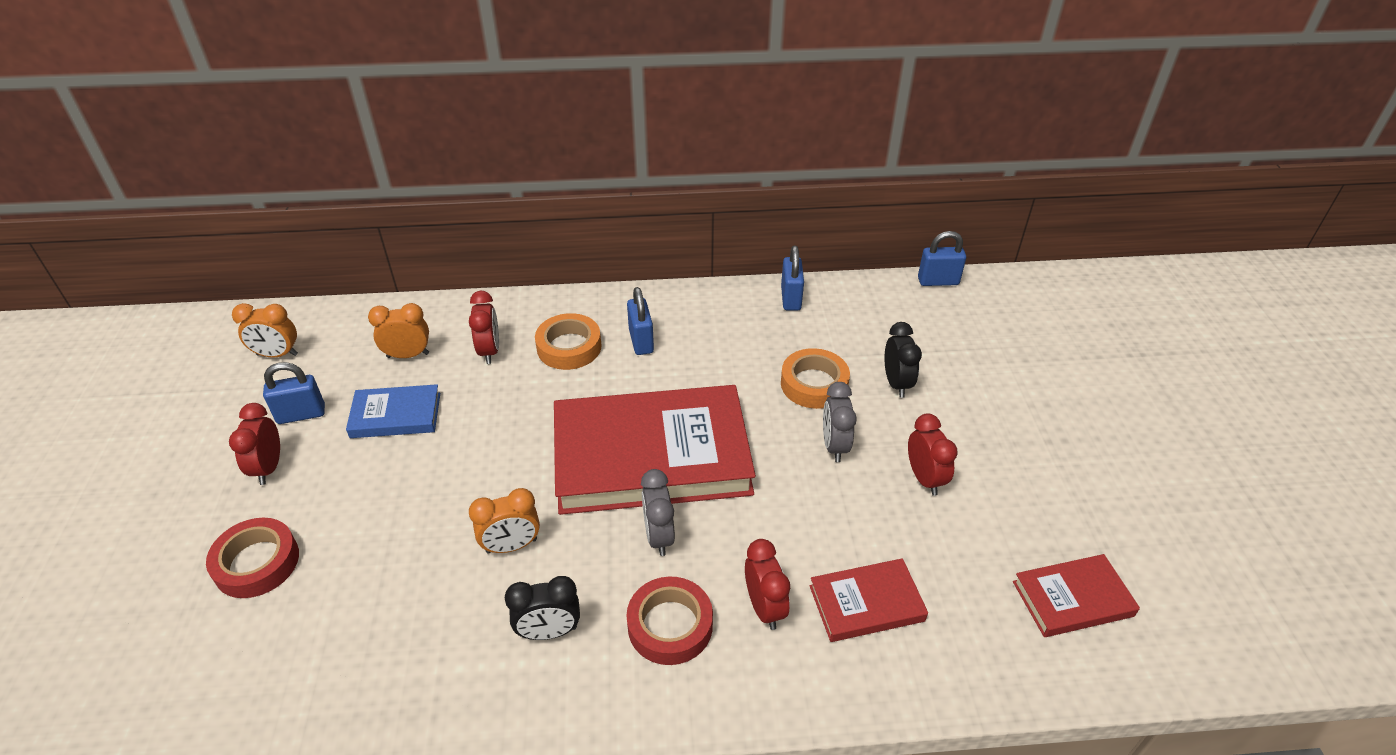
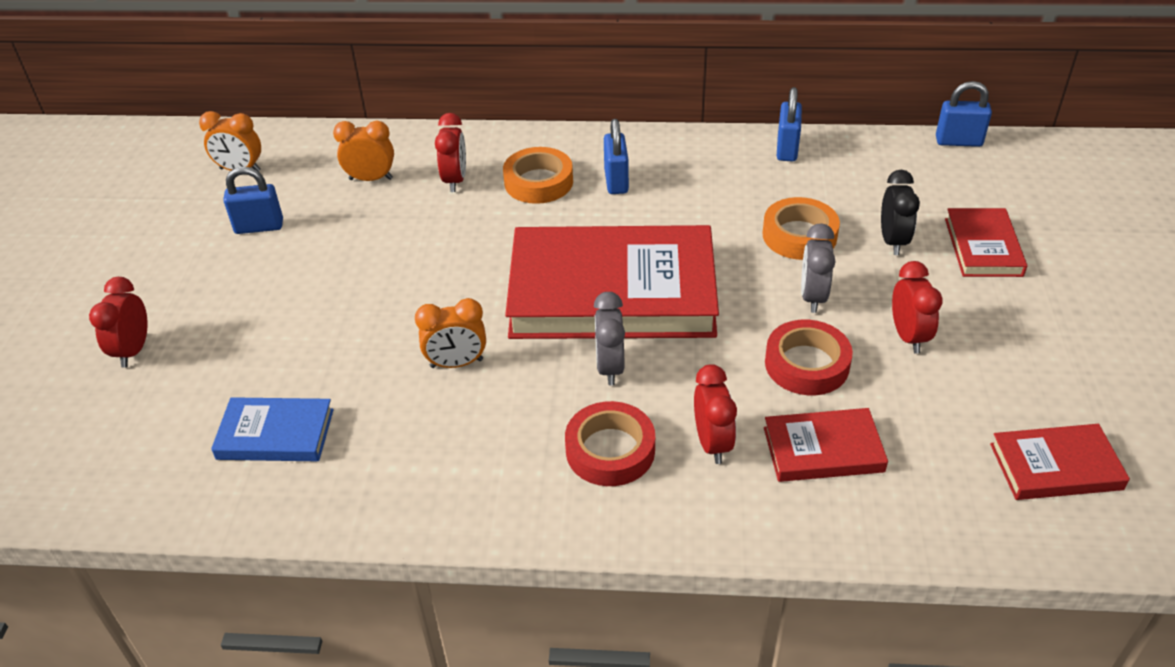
camera: 10 degrees right, 0 degrees up
red tape [206,518,299,598] -> red tape moved to [765,320,853,395]
red clock [229,403,280,485] -> red clock moved to [89,277,148,368]
blue book [346,384,440,438] -> blue book moved to [211,397,334,461]
black clock [505,576,580,640] -> none
none -> red book [945,208,1027,277]

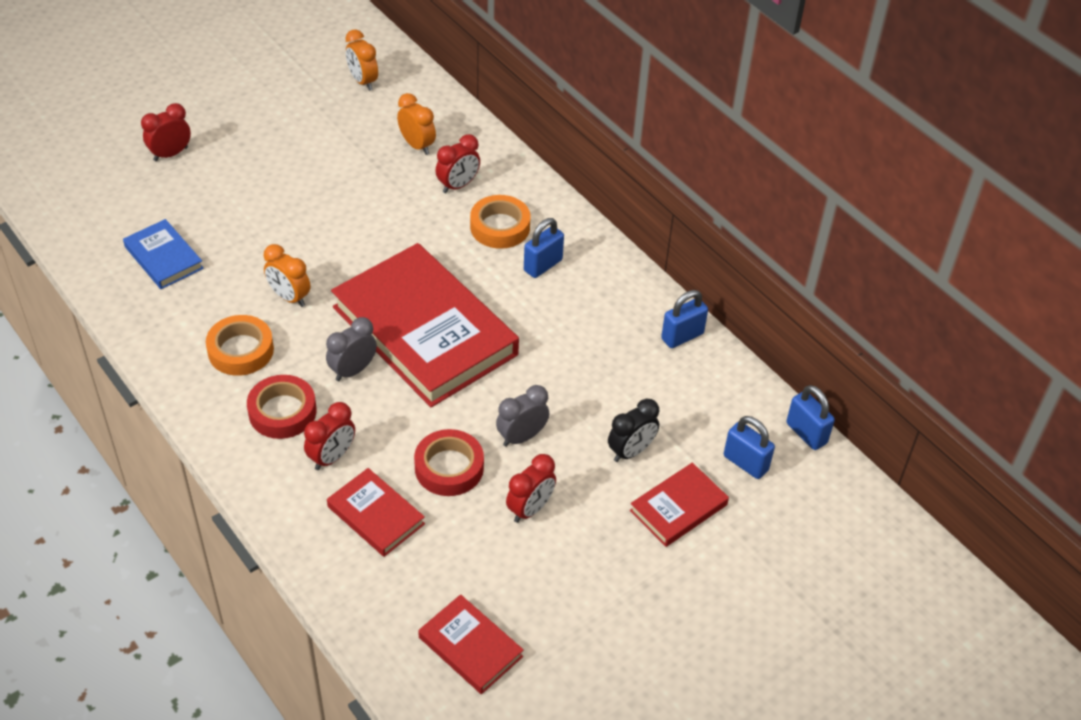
camera: 45 degrees right, 5 degrees up
blue padlock [223,167,283,234] -> blue padlock moved to [724,416,775,479]
orange tape [763,197,840,260] -> orange tape moved to [206,315,274,376]

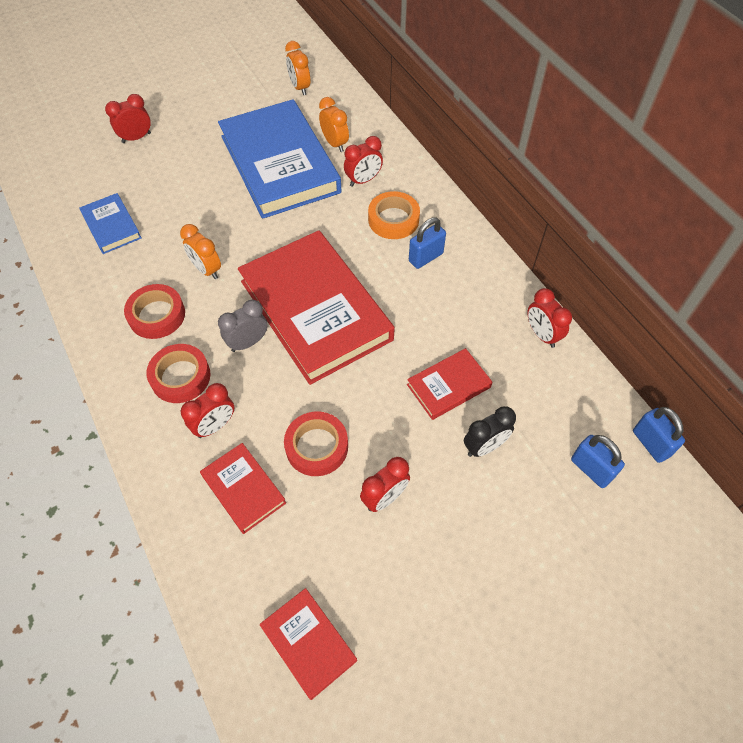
camera: 10 degrees right, 10 degrees up
orange tape [206,315,274,376] -> red tape [124,284,185,339]
grey clock [496,385,549,447] -> none
red book [630,463,729,547] -> red book moved to [407,348,492,420]
blue padlock [661,290,708,348] -> red clock [528,288,572,348]
none -> blue book [218,99,341,219]

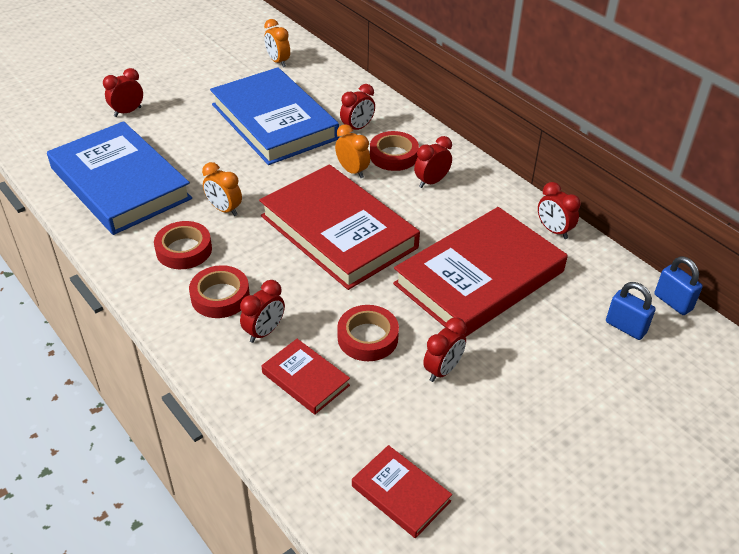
camera: 10 degrees left, 15 degrees down
blue book [79,193,142,254] -> blue book [47,121,192,235], size x2.18
grey clock [218,300,268,352] -> none
orange clock [319,97,349,152] -> orange clock moved to [335,124,370,178]
orange tape [368,191,420,239] -> red tape [370,131,419,171]
red book [407,348,492,420] -> red book [393,207,568,337], size x2.18
blue padlock [409,218,446,269] -> red clock [414,136,452,188]
black clock [464,406,516,457] -> none

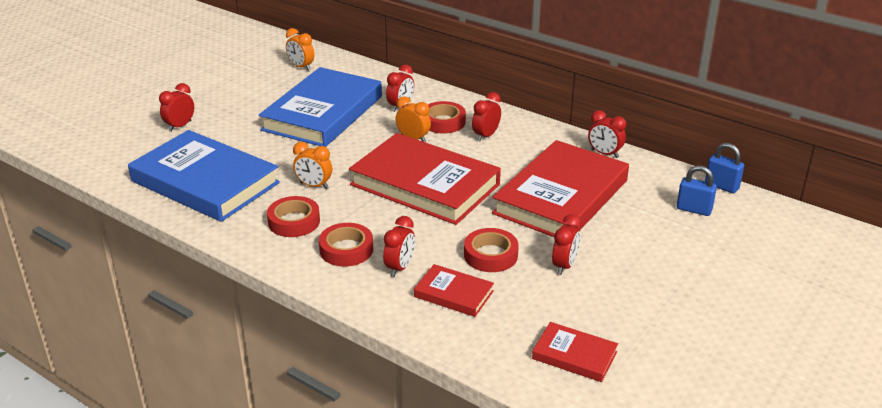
camera: 15 degrees left, 10 degrees down
blue book [210,67,339,165] -> blue book turned 75 degrees clockwise [259,67,382,147]

